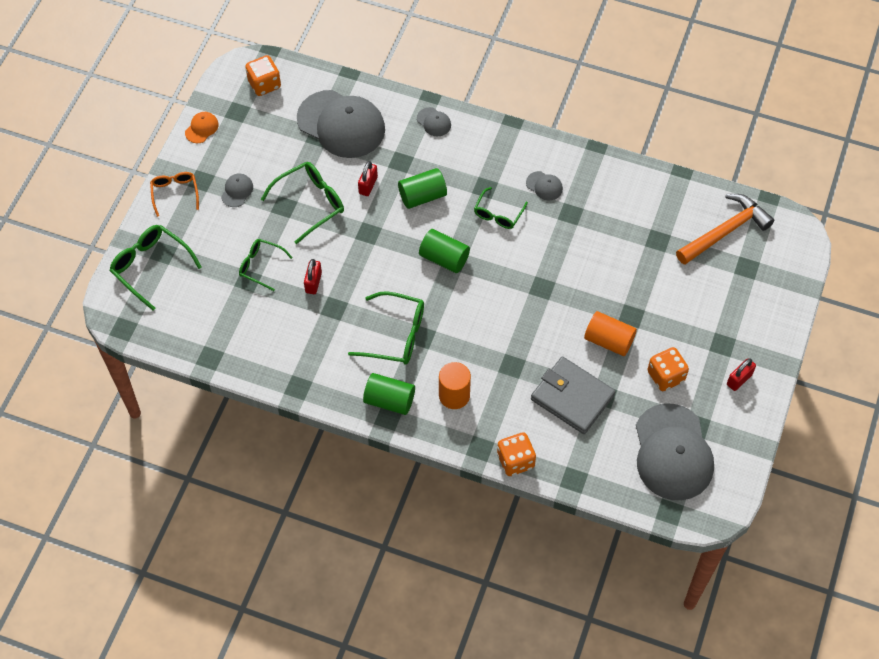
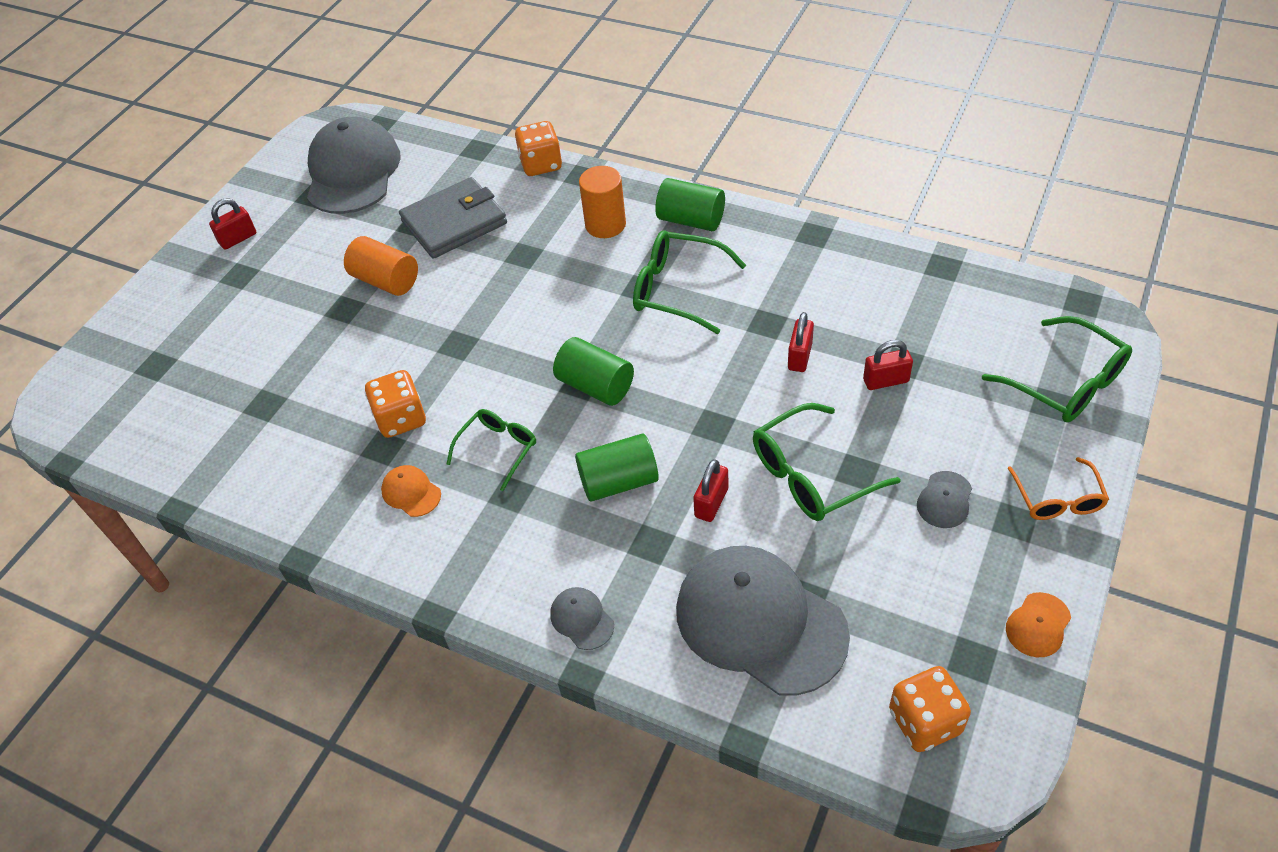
camera: 170 degrees left, 10 degrees down
green glasses [239,239,293,291] -> red padlock [863,340,913,390]
grey cap [526,171,563,200] -> orange cap [381,465,441,517]
grey wallet [531,357,616,434] -> grey wallet turned 75 degrees counterclockwise [399,177,507,259]
orange dice [647,347,689,391] -> orange dice moved to [365,370,426,438]
orange hammer [676,194,774,265] -> none

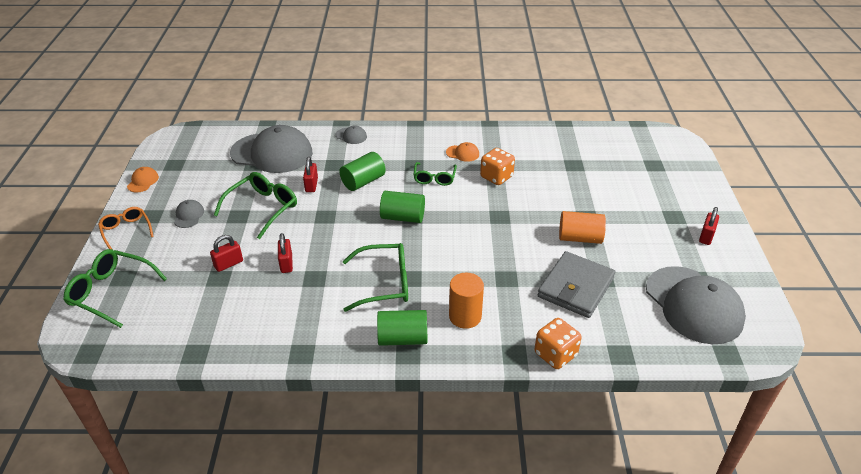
camera: 150 degrees right, 10 degrees down
orange dice [889,666,971,752] -> none

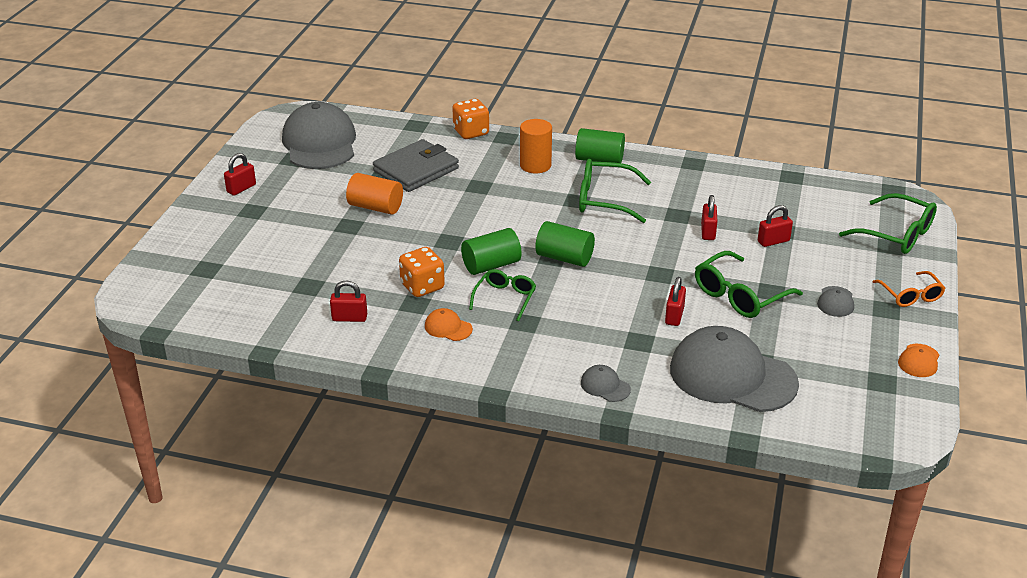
camera: 165 degrees left, 5 degrees down
green cylinder [339,152,386,191] -> green cylinder moved to [461,228,522,275]
none -> red padlock [330,280,367,322]

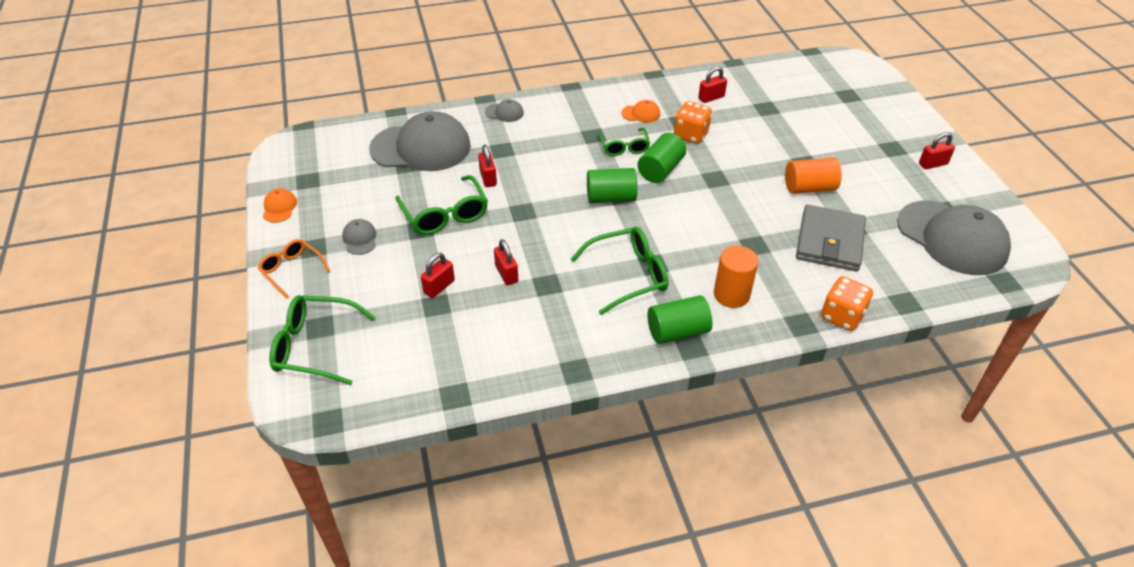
camera: 150 degrees right, 10 degrees up
red padlock [224,153,256,195] -> red padlock turned 60 degrees clockwise [919,132,955,169]
green glasses [695,251,803,318] -> green glasses turned 135 degrees clockwise [395,175,488,235]

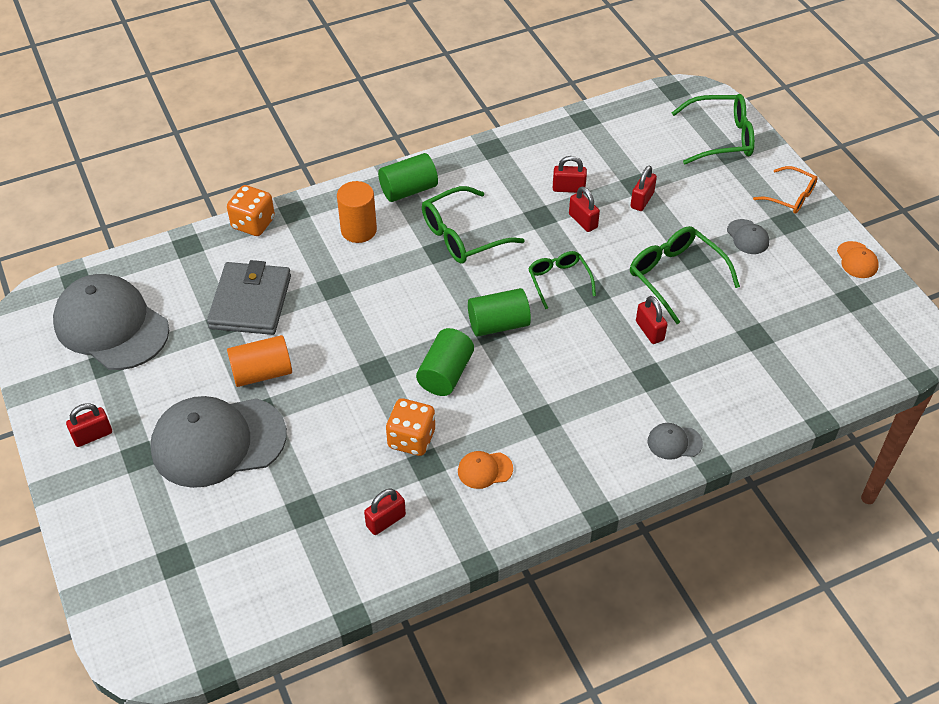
camera: 170 degrees right, 5 degrees up
grey cap [369,111,471,171] -> grey cap moved to [151,396,287,488]
green glasses [598,128,650,156] -> green glasses moved to [528,251,596,309]
none -> red padlock [553,156,587,193]

